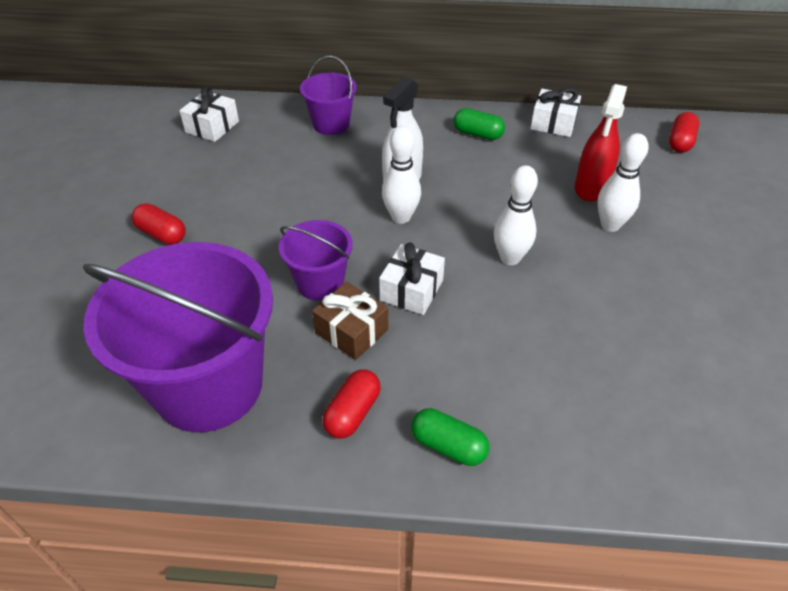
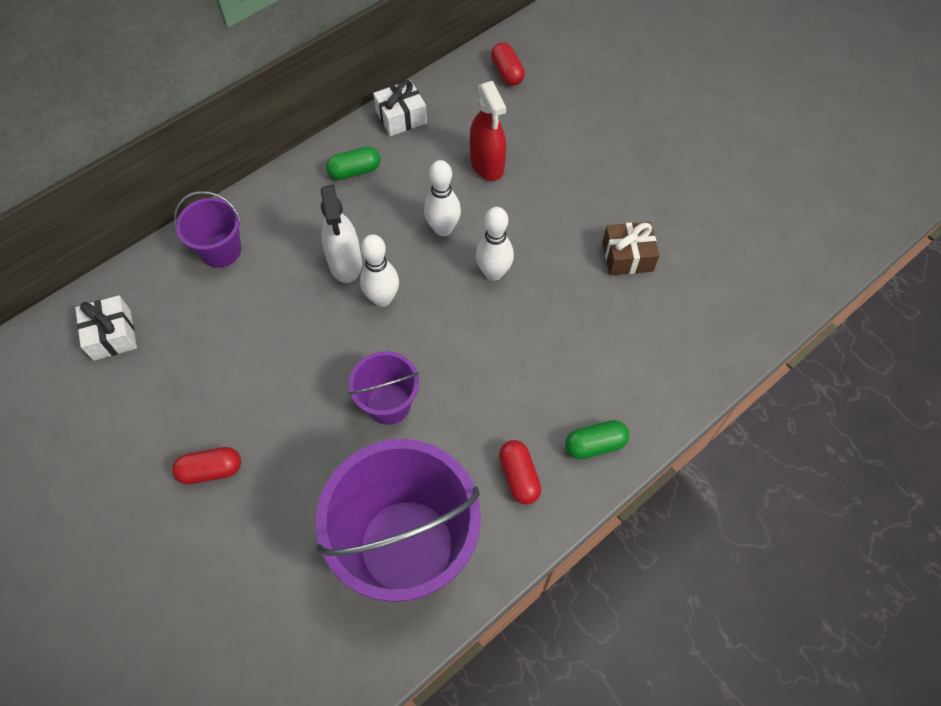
camera: 45 degrees left, 15 degrees up
brown gift [312,282,388,360] -> brown gift moved to [602,222,660,275]
white gift [379,242,445,315] -> none
white bowling pin [597,133,649,232] -> white bowling pin moved to [424,160,461,236]

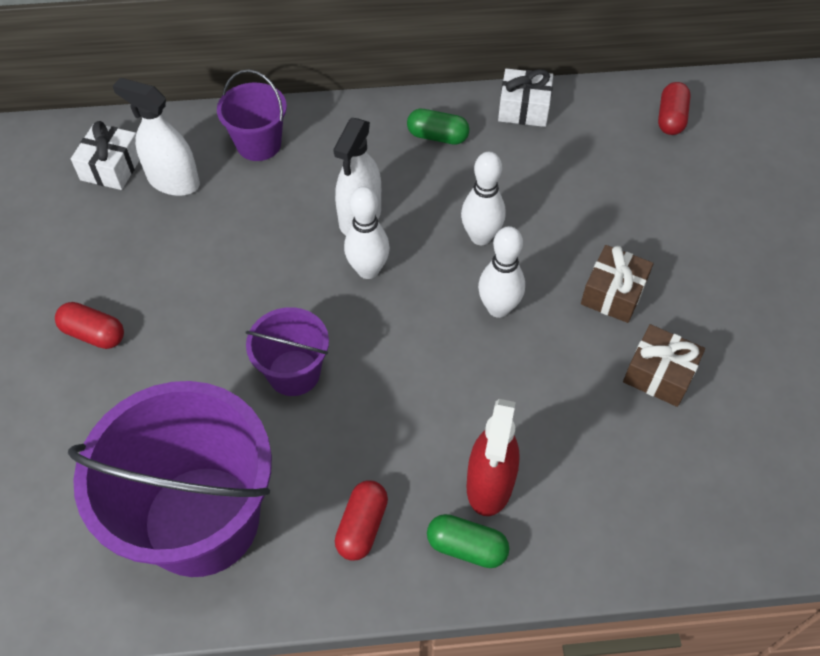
camera: 35 degrees right, 5 degrees down
red spray bottle [470,81,506,181] -> red spray bottle moved to [467,399,520,516]
none -> white spray bottle [113,78,200,196]
none -> brown gift [581,245,653,323]

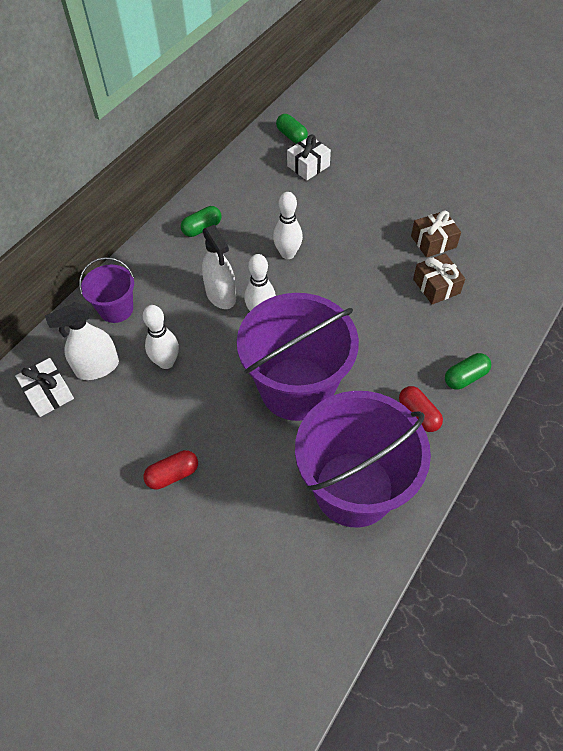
camera: 50 degrees left, 0 degrees up
purple bucket [245,307,329,396] -> purple bucket [237,293,359,421], size x2.00
red spray bottle [467,399,520,516] -> none
white bowling pin [478,226,525,318] -> white bowling pin moved to [143,305,179,369]
white gift [498,68,553,127] -> white gift moved to [287,134,331,180]
brown gift [581,245,653,323] -> brown gift moved to [413,253,465,304]
red capsule [658,82,691,135] -> green capsule [276,114,308,144]

